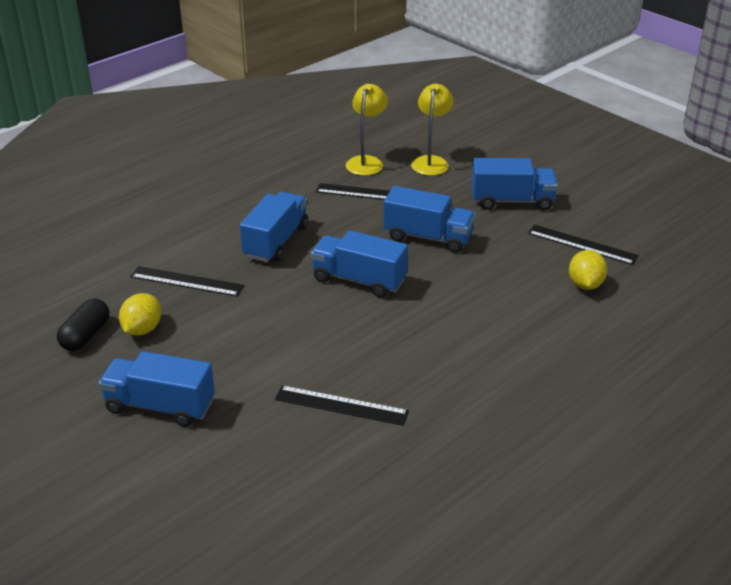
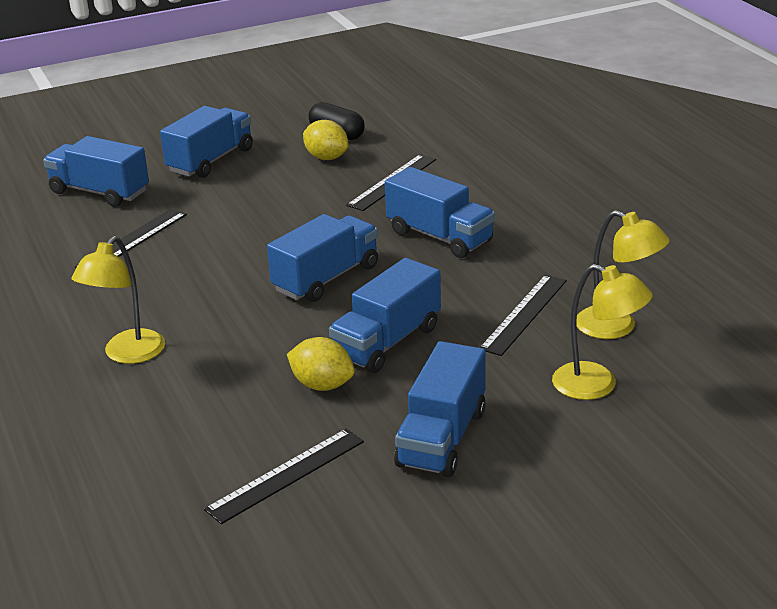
camera: 110 degrees right, 5 degrees down
yellow lemon [569,250,607,290] -> yellow lemon moved to [287,337,355,391]
none -> blue truck [43,136,149,207]
none -> yellow lamp [71,236,165,364]

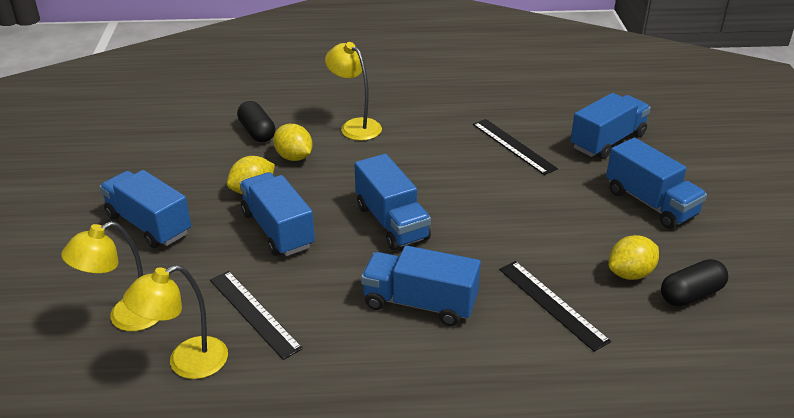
camera: 110 degrees right, 5 degrees up
black ruler [204,429,364,524] -> none
blue truck [385,167,495,258] -> blue truck turned 45 degrees clockwise [361,245,481,326]
none -> black capsule [237,101,275,142]
none -> yellow lemon [273,124,313,161]

